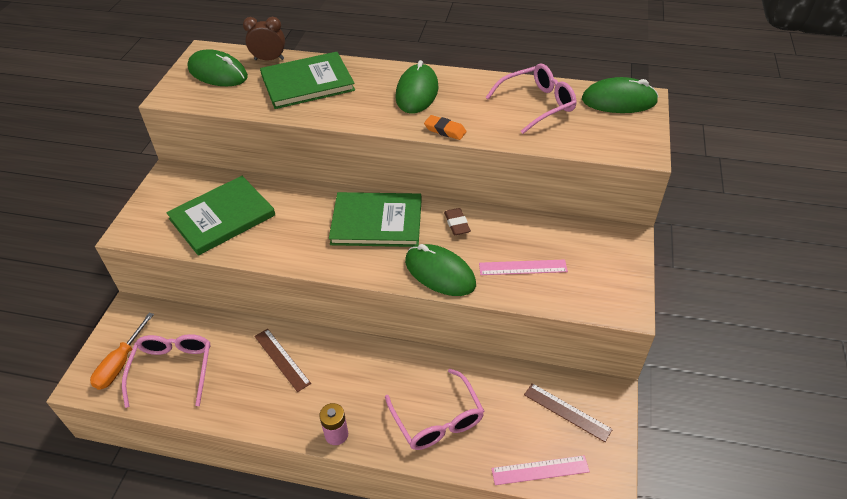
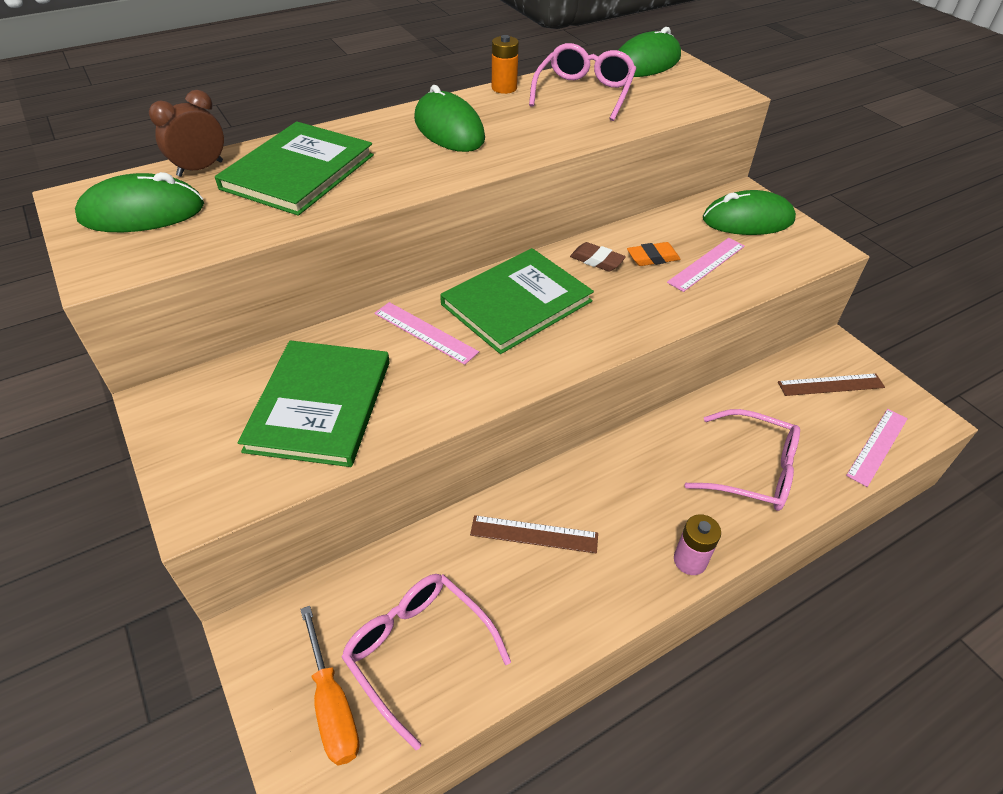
camera: 45 degrees left, 0 degrees up
green mouse [405,244,476,296] -> green mouse moved to [703,190,796,235]
orange eraser [424,115,467,140] -> orange eraser moved to [627,242,680,266]
none -> pink ruler [374,302,479,365]
none -> orange battery [492,35,519,94]

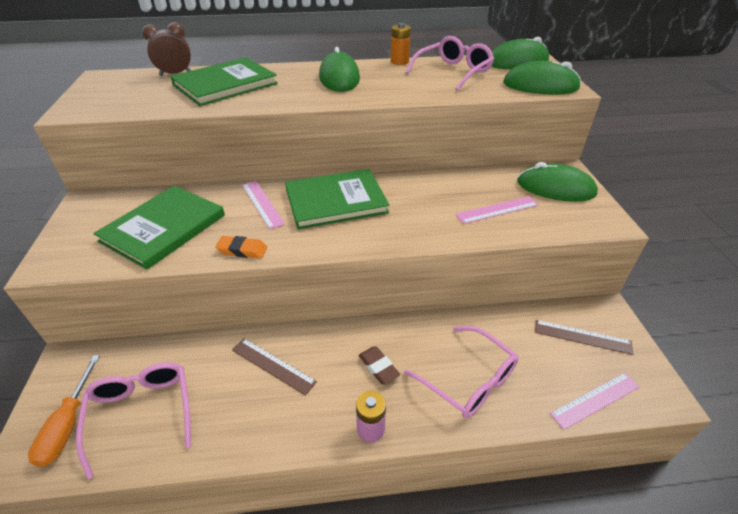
camera: 25 degrees right, 5 degrees down
green mouse [75,172,204,232] -> green mouse moved to [503,61,581,95]
brown eraser [570,242,626,271] -> brown eraser moved to [359,346,400,384]
orange eraser [627,242,680,266] -> orange eraser moved to [215,236,267,258]

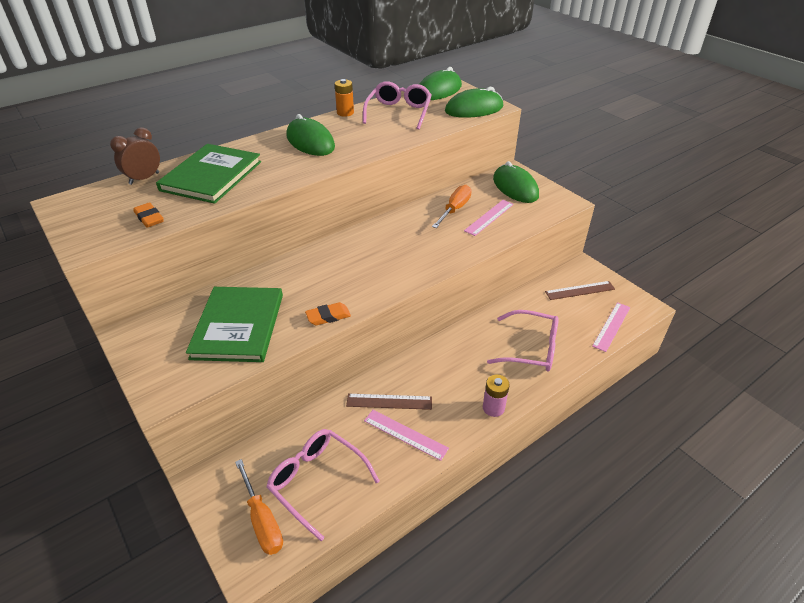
camera: 30 degrees left, 0 degrees up
pink ruler [242,181,285,230] -> pink ruler moved to [364,410,449,461]
green book [285,169,390,229] -> none
brown eraser [359,346,400,384] -> none
green mouse [517,162,598,202] -> green mouse turned 75 degrees clockwise [493,161,539,203]
none -> orange eraser [133,202,164,228]
none -> orange screwdriver [432,185,472,228]

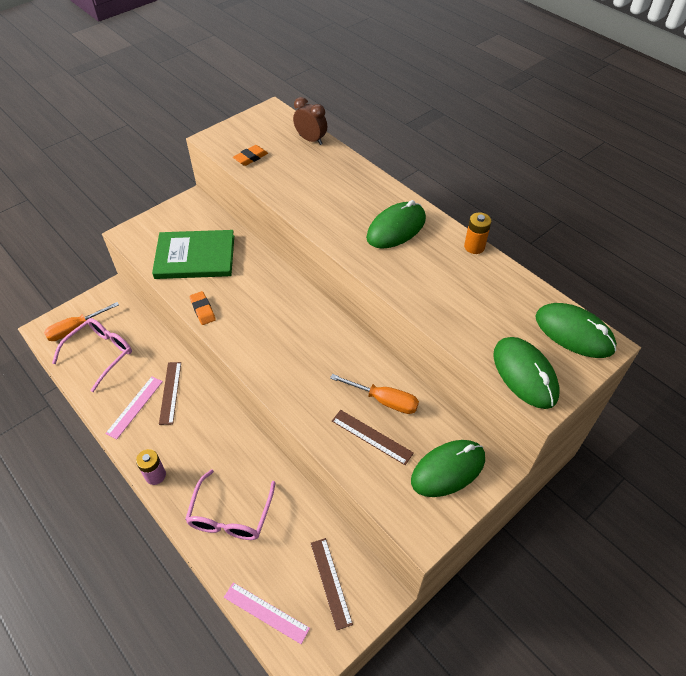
camera: 85 degrees right, 10 degrees up
green book [156,144,261,204] -> none
pink glasses [363,81,432,130] -> none
pink ruler [464,200,514,236] -> brown ruler [332,410,414,465]

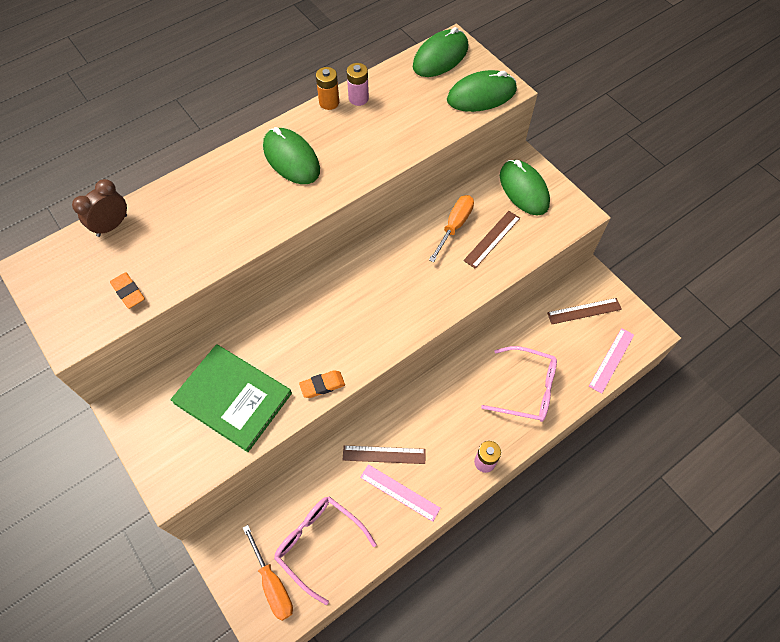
camera: 85 degrees left, 10 degrees up
green book [152,230,234,279] -> green book turned 60 degrees counterclockwise [170,344,292,452]
none -> pink battery [347,63,369,106]

